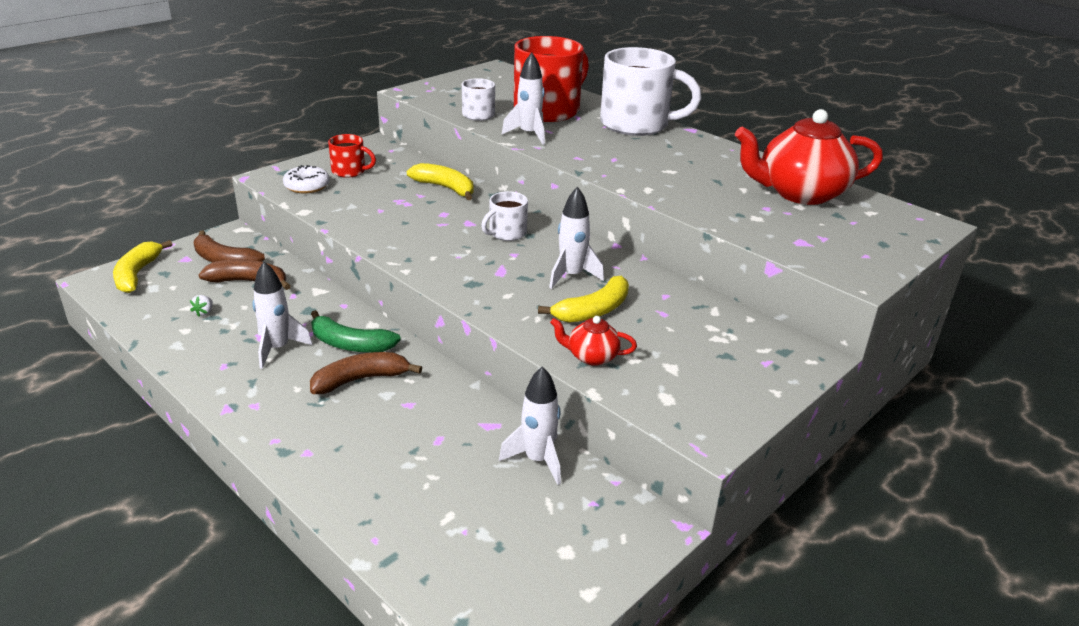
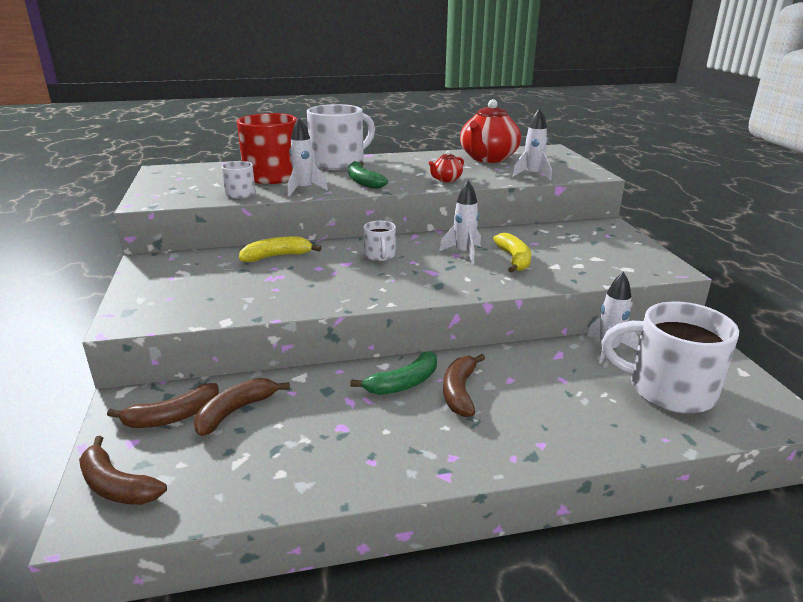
camera: 55 degrees left, 5 degrees down
yellow banana [113,240,172,293] -> brown banana [79,436,167,505]
white strawberry [190,295,213,317] -> none
white rocket [252,262,312,369] -> white rocket moved to [512,108,552,181]
white donut [283,165,330,193] -> none
red mug [328,134,376,178] -> none
red teapot [550,316,637,366] -> red teapot moved to [428,150,464,182]
none -> green banana [348,161,388,189]
none -> white mug [601,302,739,414]

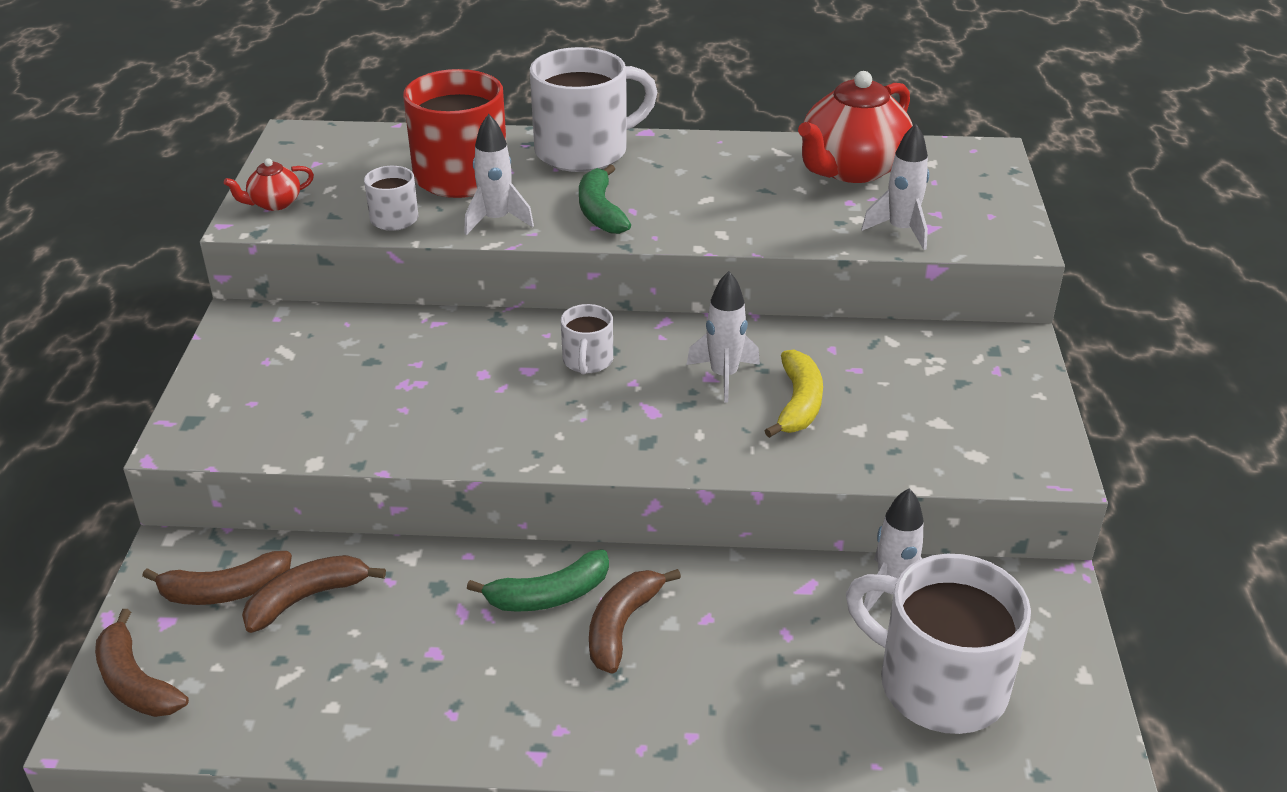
camera: 15 degrees right, 10 degrees up
yellow banana [239,236,321,262] -> none
red teapot [428,150,464,182] -> red teapot moved to [224,158,314,211]

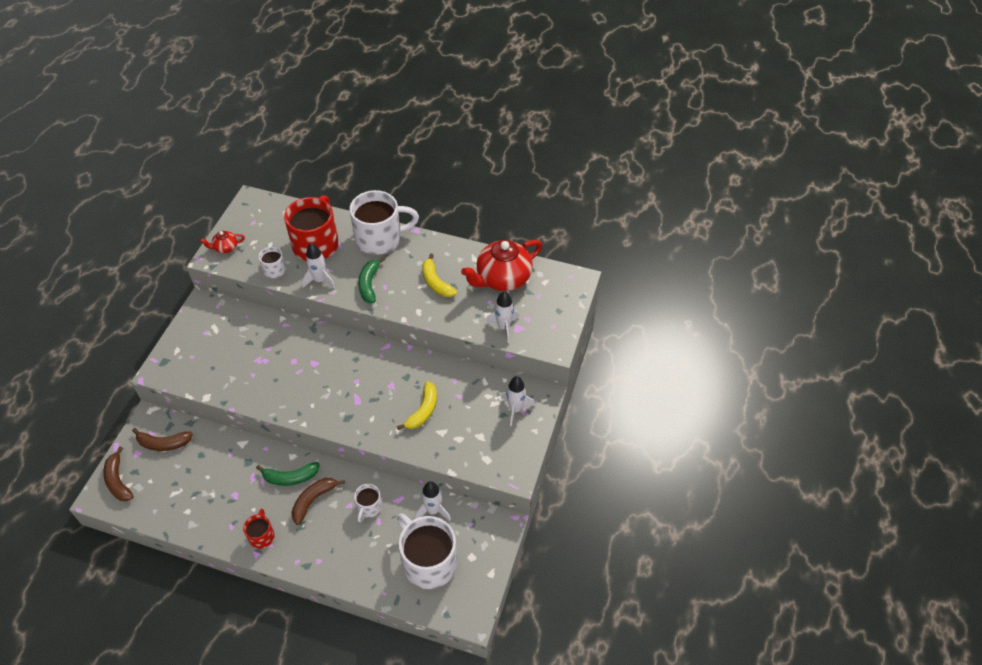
camera: 15 degrees right, 15 degrees up
brown banana [242,555,386,633] -> none
white mug [561,304,613,375] -> white mug moved to [354,484,382,522]
white rocket [686,271,760,403] -> white rocket moved to [501,376,535,426]
none -> red mug [243,509,275,549]
none -> yellow banana [422,254,457,297]

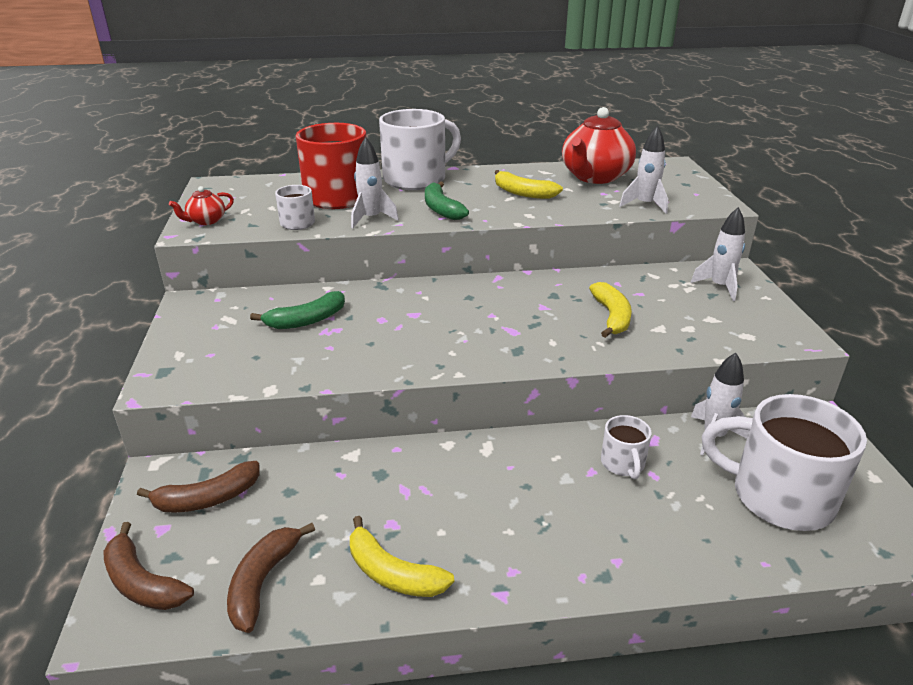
camera: 25 degrees left, 20 degrees down
red mug [243,509,275,549] -> none
green banana [256,462,320,486] -> green banana moved to [250,291,345,329]
brown banana [292,478,345,525] -> brown banana moved to [227,523,315,633]
none -> yellow banana [350,516,454,597]

